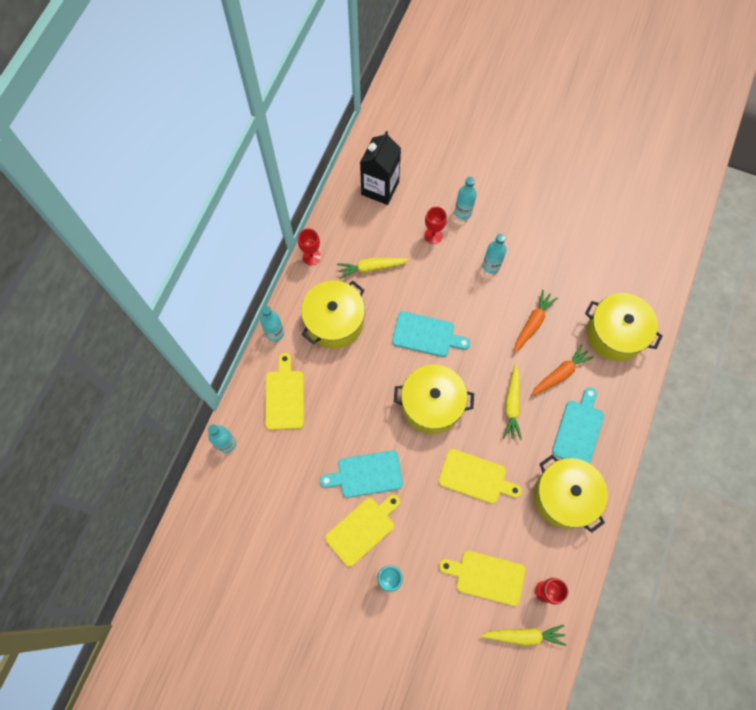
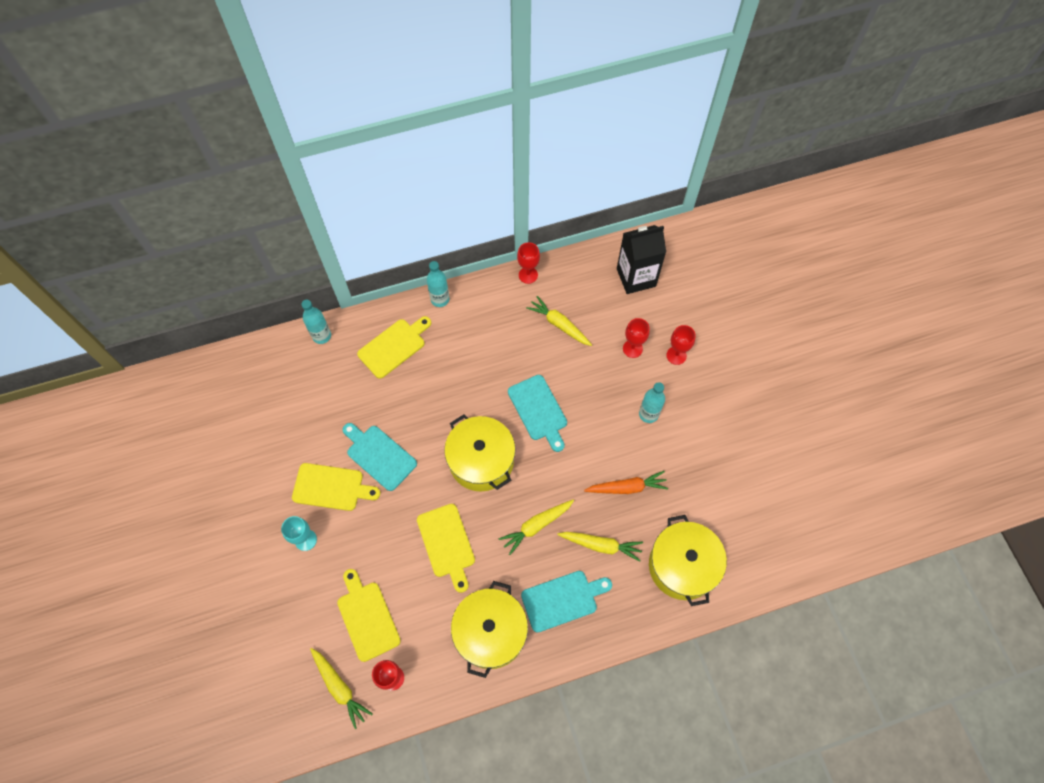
camera: 50 degrees right, 5 degrees down
yellow pot [301,281,365,348] -> none
turquoise bottle [455,177,477,220] -> red goblet [666,325,696,365]
orange carrot [531,344,594,396] -> yellow carrot [557,532,643,561]

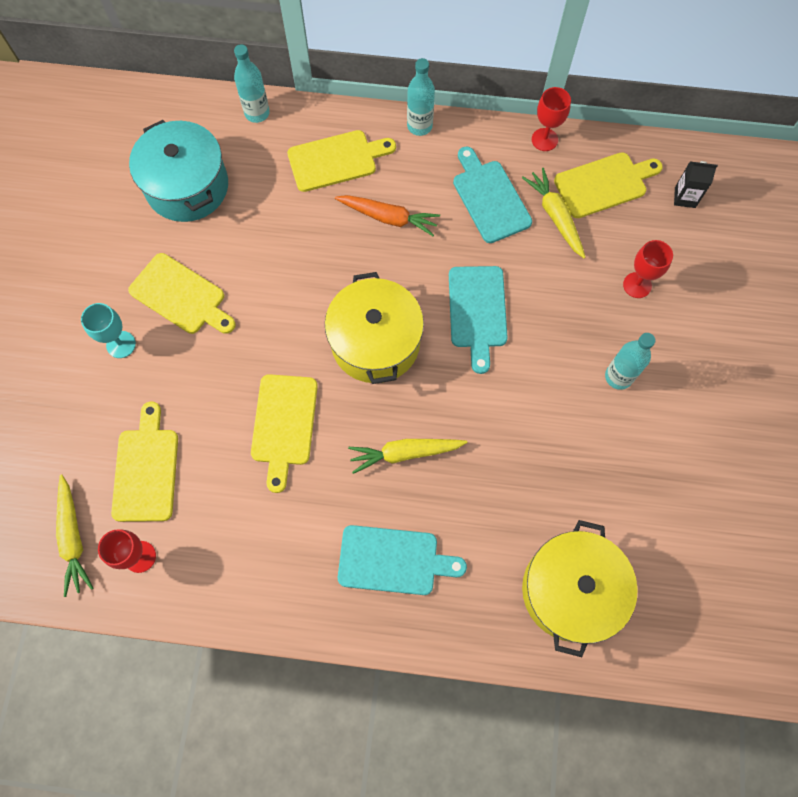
camera: 25 degrees right, 5 degrees up
turquoise cutting board [342,423,417,491] -> turquoise cutting board moved to [453,146,532,243]
yellow pot [451,581,528,678] -> none
yellow carrot [557,532,643,561] -> none
orange carrot [584,471,668,494] -> orange carrot moved to [335,195,440,236]
black carton [617,225,666,294] -> black carton [674,161,718,208], size x0.49
red goblet [666,325,696,365] -> none
none -> turquoise pot [129,120,228,222]
none -> yellow cutting board [554,152,663,218]

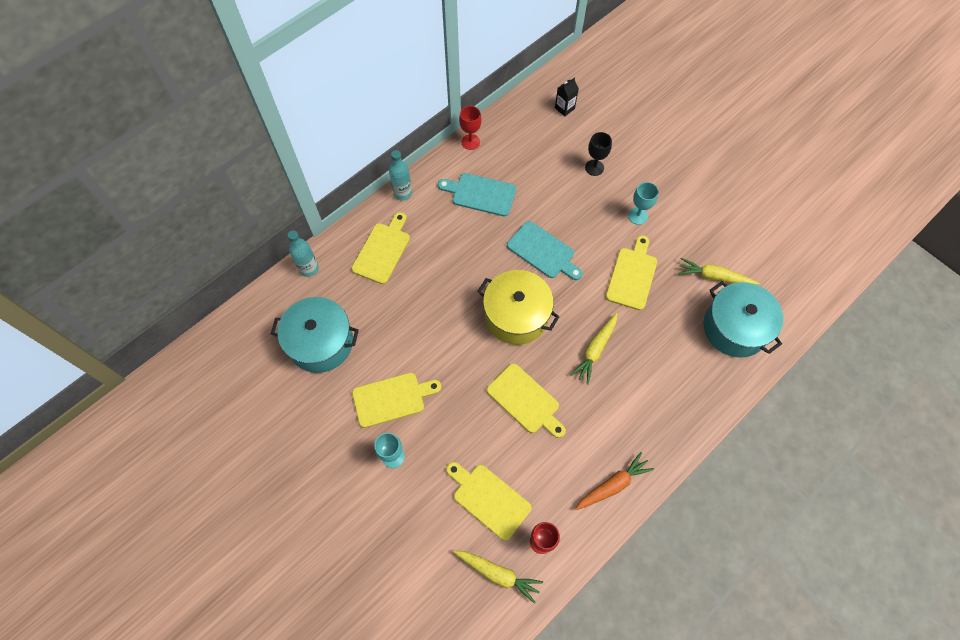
camera: 50 degrees left, 5 degrees down
orange carrot [335,195,440,236] -> orange carrot moved to [575,452,654,510]
turquoise cutting board [338,525,467,595] -> none
yellow carrot [522,168,586,258] -> yellow carrot moved to [678,258,759,285]
yellow pot [522,520,638,657] -> turquoise pot [703,281,783,358]
yellow cutting board [554,152,663,218] -> yellow cutting board moved to [606,235,657,310]
turquoise bottle [605,333,656,390] -> turquoise goblet [628,182,659,225]
red goblet [623,240,673,298] -> black goblet [585,132,612,176]

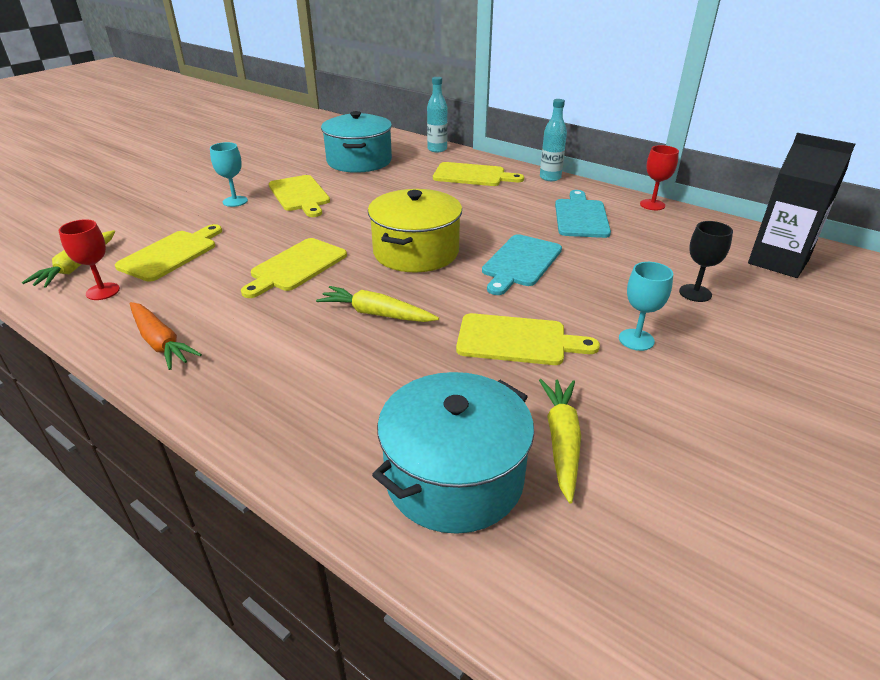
camera: 80 degrees right, 30 degrees down
black carton [555,77,579,116] -> black carton [748,133,855,278], size x2.05

